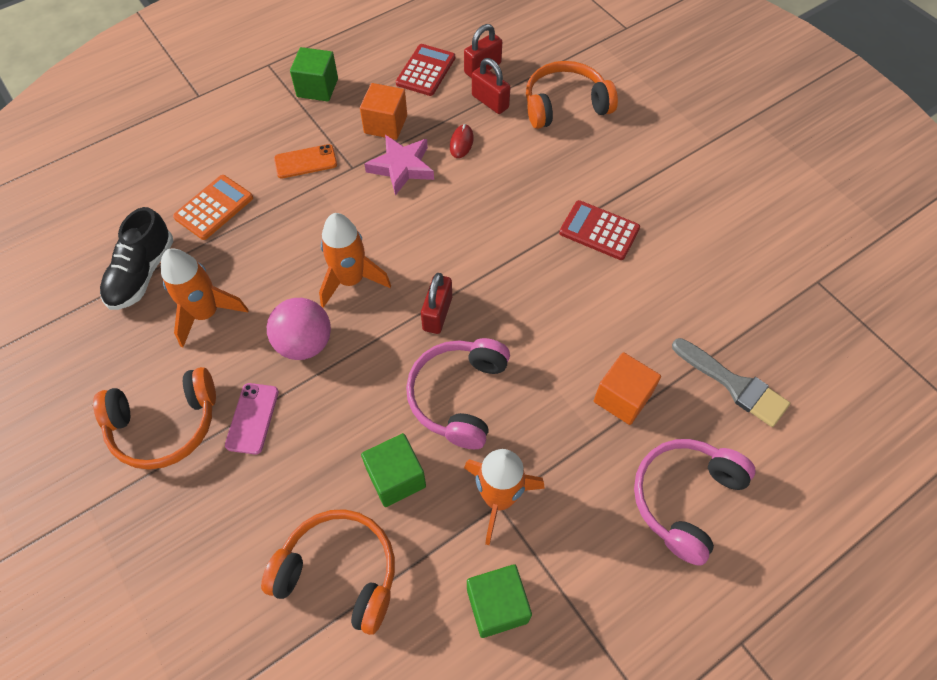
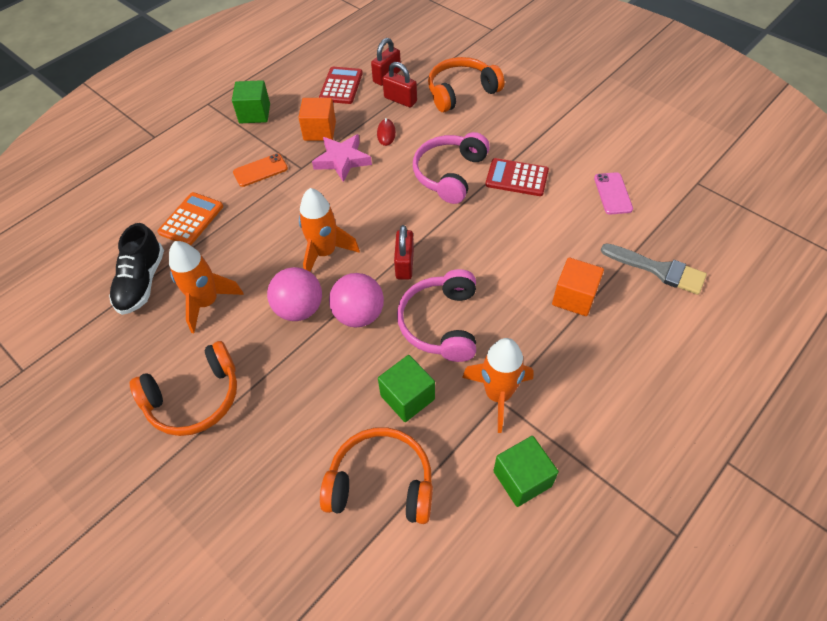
camera: 10 degrees left, 5 degrees down
pink phone [225,383,279,454] -> pink phone moved to [594,172,633,215]
pink headphones [634,439,755,566] -> pink headphones moved to [413,132,490,204]
none -> pink ball [329,273,384,328]

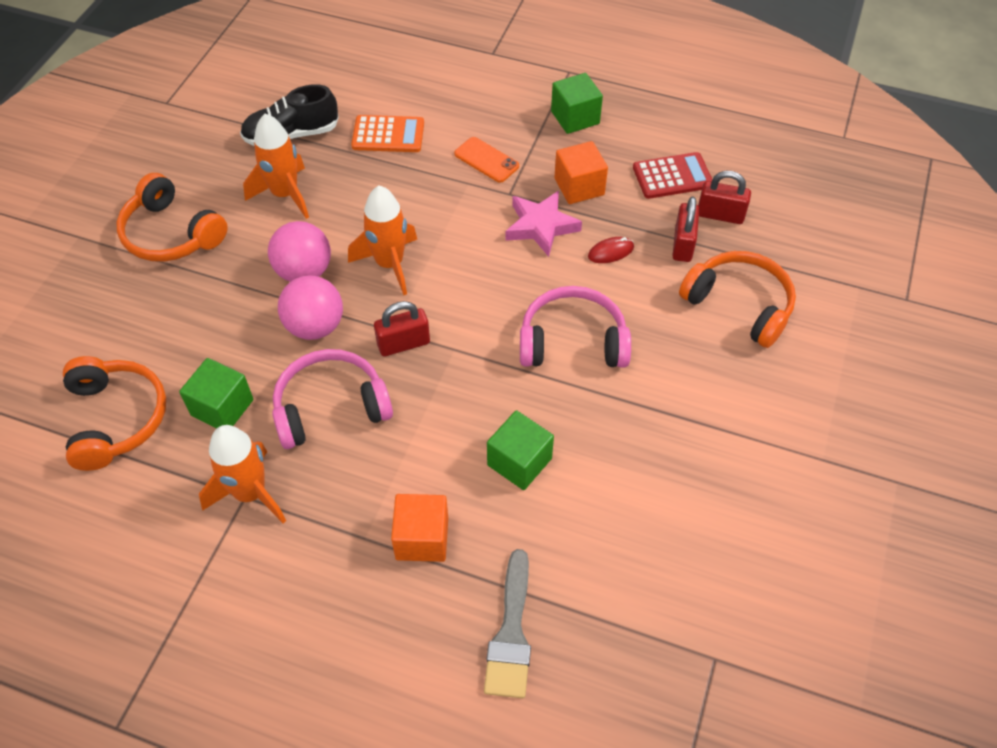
camera: 65 degrees right, 0 degrees up
red calculator [485,158,549,196] -> none
green cube [493,436,559,507] -> green cube moved to [487,410,554,490]
pink phone [594,172,633,215] -> none

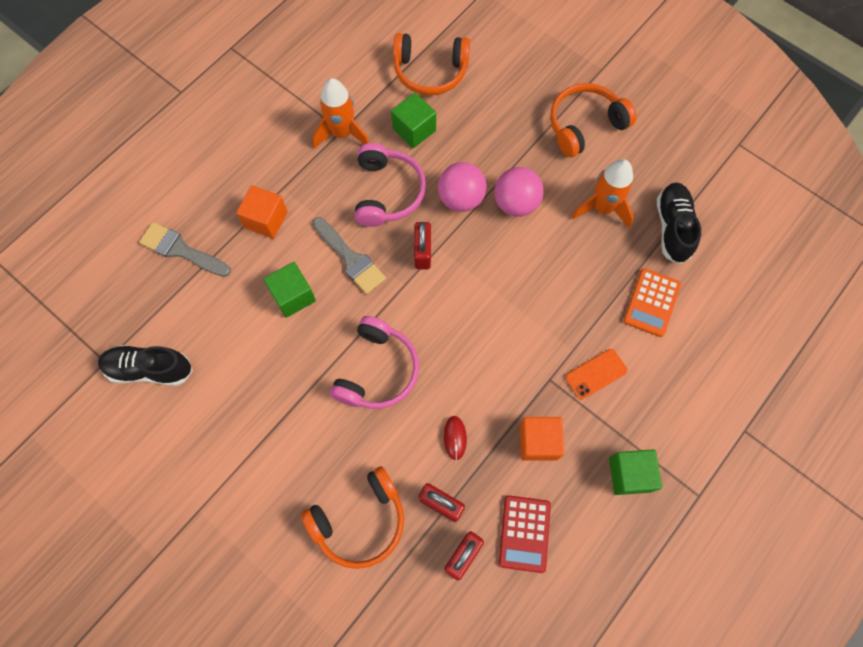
camera: 110 degrees right, 15 degrees up
orange rocket [348,186,417,295] -> none
pink star [506,191,582,257] -> none
none -> black shoe [98,345,193,386]
none -> grey brush [312,217,386,294]

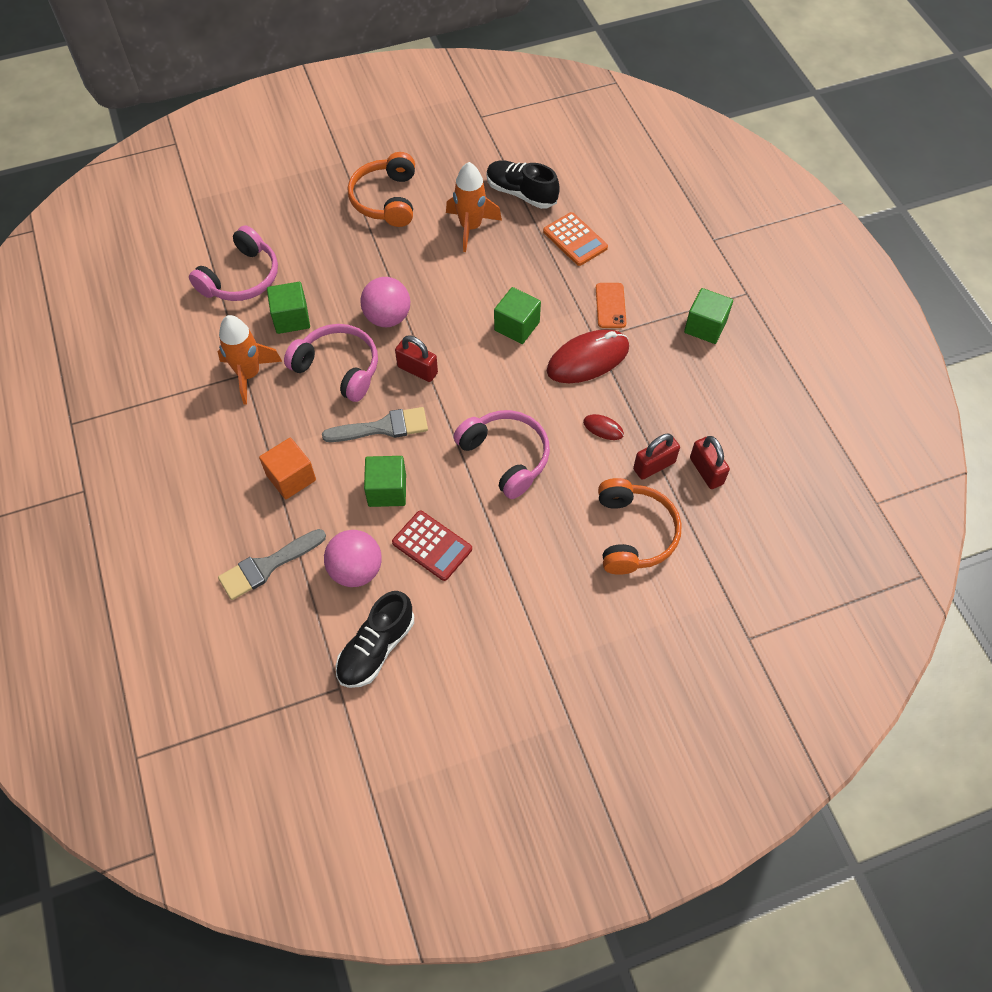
camera: 60 degrees left, 10 degrees down
orange headphones [393,33,470,95] -> pink headphones [189,225,278,301]
pink ball [494,167,544,217] -> pink ball moved to [324,530,382,587]
red calculator [499,495,551,573] -> red calculator moved to [392,511,472,581]
orange cube [520,417,564,461] -> none
none -> green cube [494,287,541,344]
none -> red mouse [547,329,629,383]

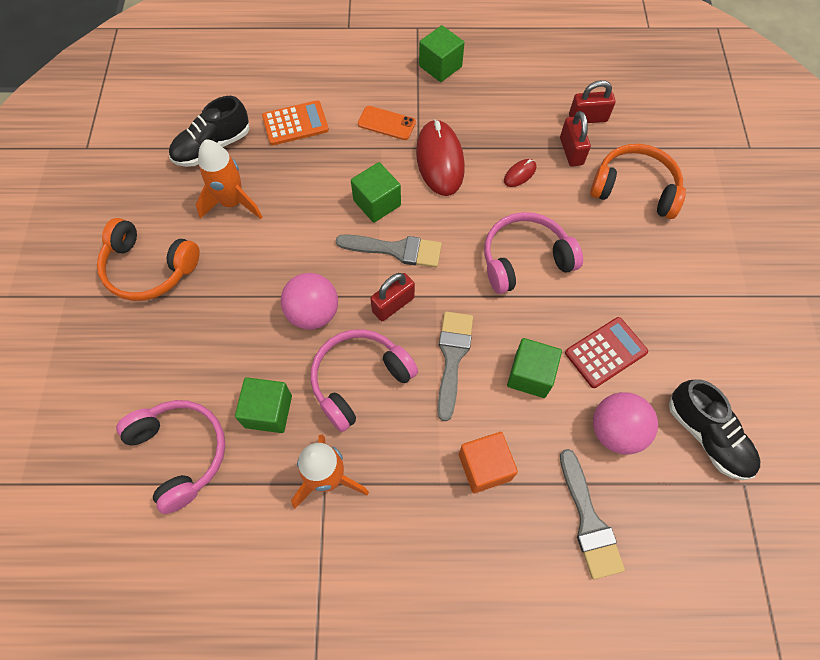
camera: 70 degrees left, 5 degrees up
none -> grey brush [336,234,442,267]

